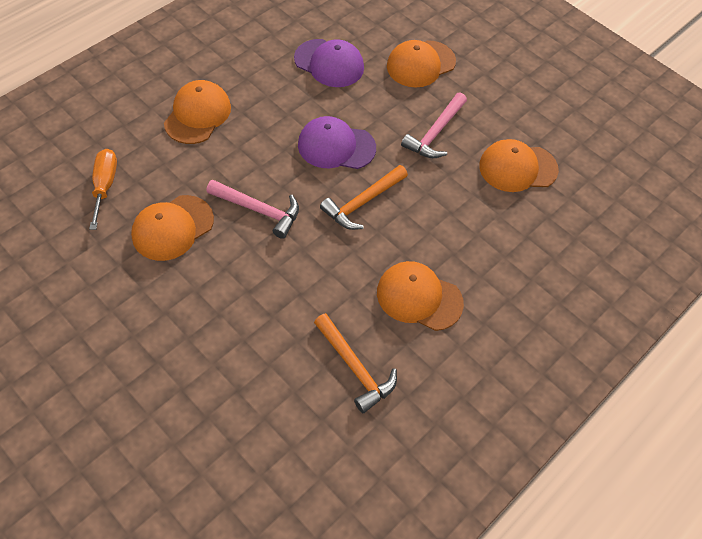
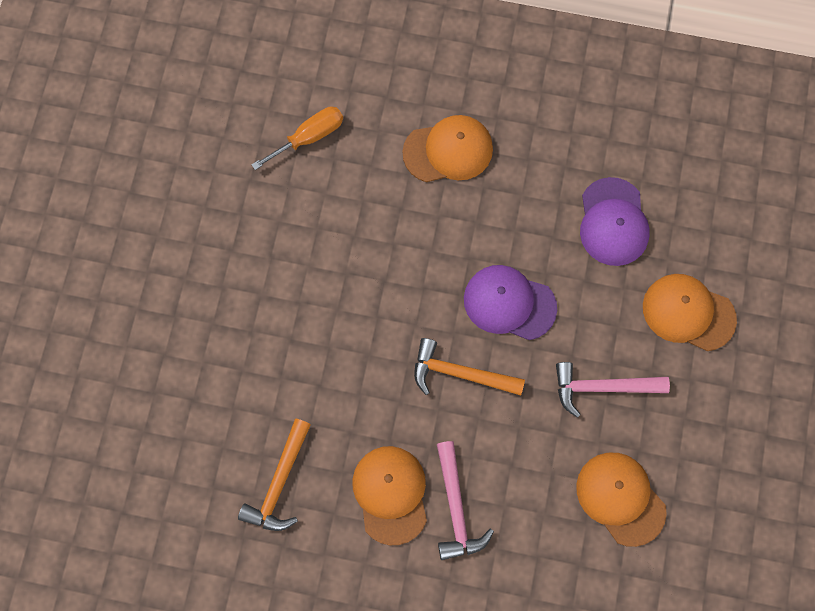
camera: 60 degrees right, 15 degrees up
orange cap [131,195,214,261] -> none
pink hammer [206,180,299,239] -> pink hammer moved to [437,441,494,560]
purple cap [298,116,376,169] -> purple cap turned 45 degrees counterclockwise [464,265,557,340]

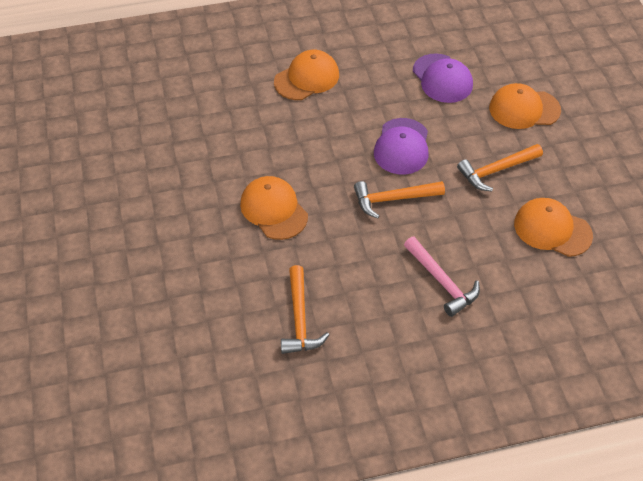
camera: 25 degrees left, 20 degrees down
orange screwdriver [251,107,343,170] -> none
orange cap [352,446,427,545] -> orange cap moved to [240,176,308,240]
purple cap [464,265,557,340] -> purple cap turned 75 degrees counterclockwise [374,118,429,175]
pink hammer [556,362,670,418] -> orange hammer [457,144,543,191]

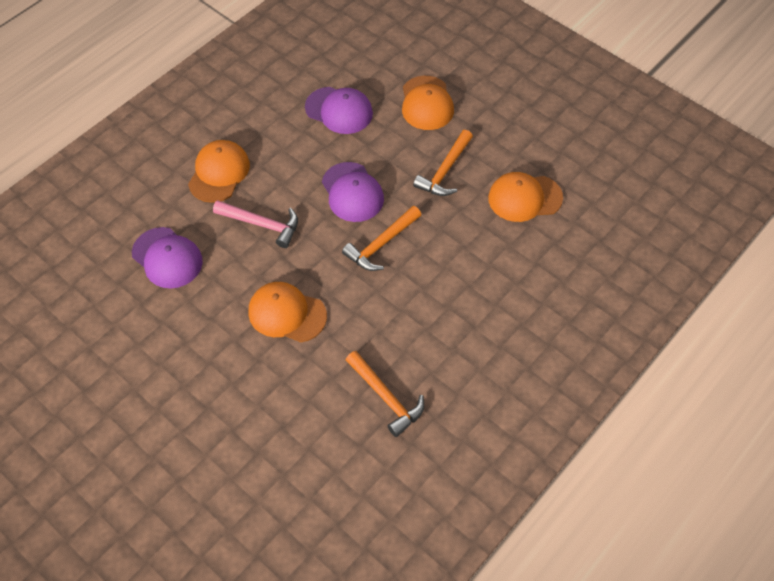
camera: 35 degrees left, 5 degrees up
pink hammer [404,237,480,317] -> pink hammer moved to [213,200,298,248]
orange cap [489,83,561,129] -> orange cap turned 60 degrees counterclockwise [402,76,454,130]
none -> purple cap [132,227,203,289]

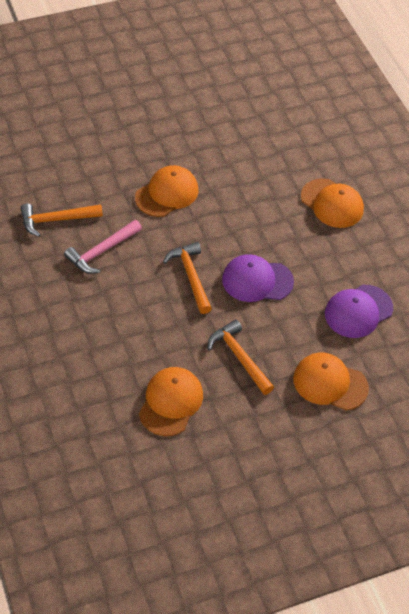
camera: 115 degrees right, 5 degrees down
purple cap [132,227,203,289] -> none
pink hammer [213,200,298,248] -> pink hammer moved to [64,220,142,274]

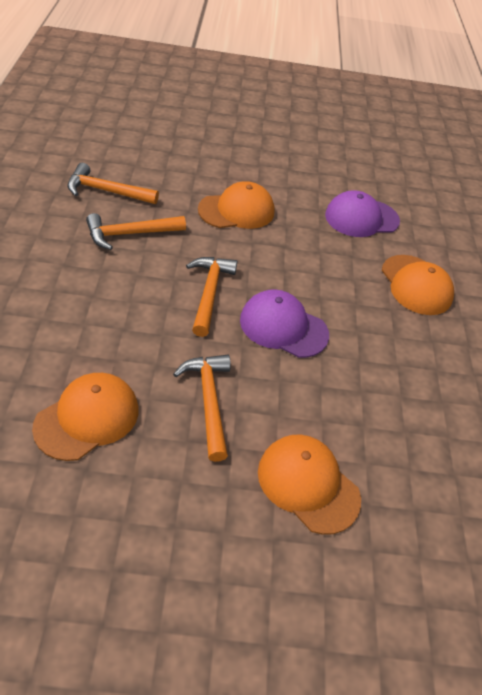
camera: 20 degrees right, 5 degrees down
pink hammer [64,220,142,274] -> orange hammer [86,213,186,250]
purple cap [325,285,393,338] -> purple cap moved to [325,191,400,237]

